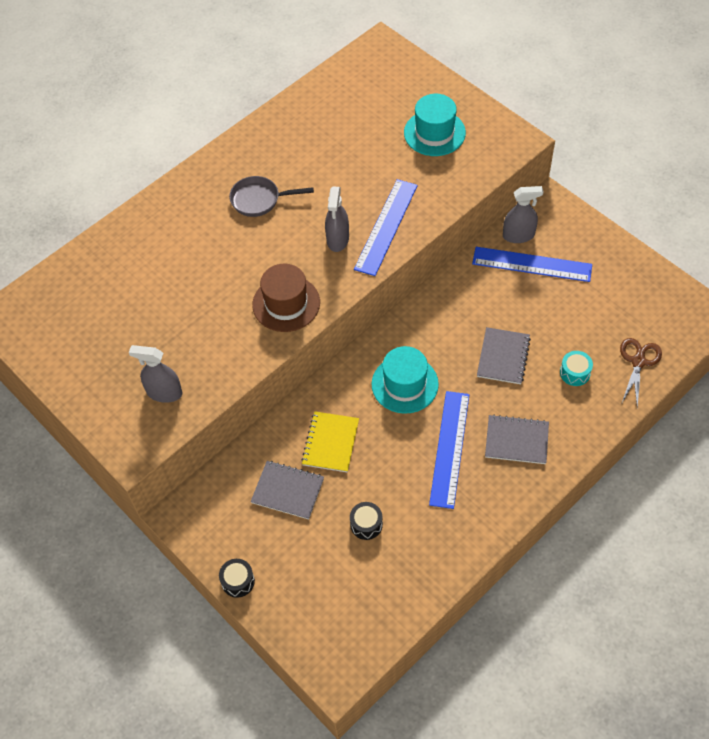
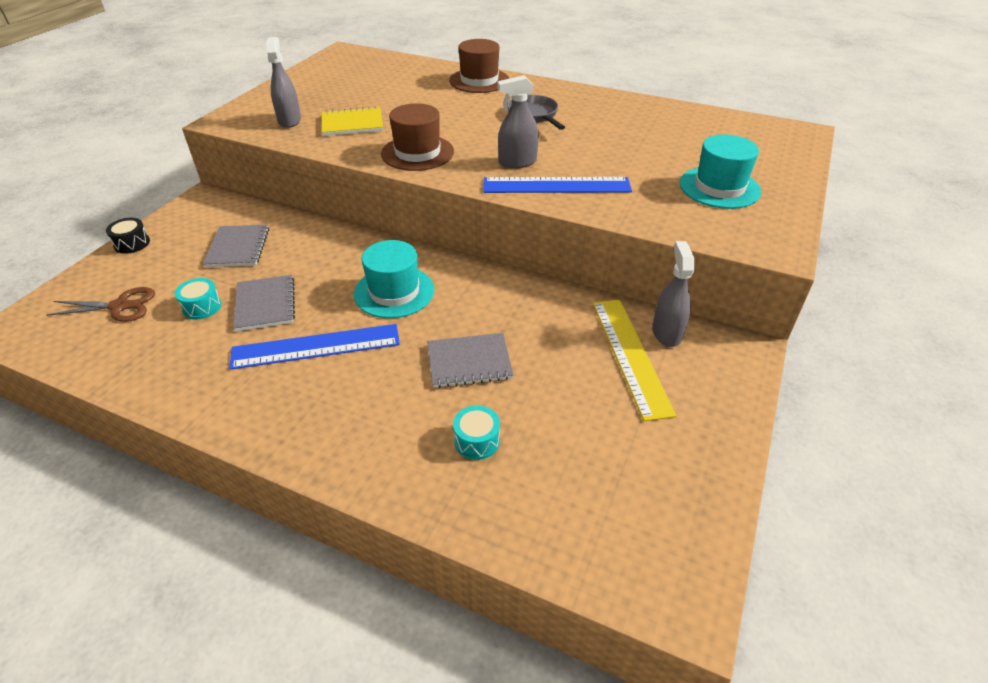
camera: 65 degrees right, 15 degrees down
yellow notebook [301,411,359,472] -> yellow notebook moved to [322,106,383,136]
black drum [350,502,383,540] -> turquoise drum [175,278,222,319]
blue ruler [472,247,592,282] -> yellow ruler [593,300,676,421]
grey notebook [485,415,549,464] -> grey notebook moved to [233,275,295,331]
grey spray bottle [503,186,544,243] -> grey spray bottle turned 150 degrees counterclockwise [652,241,695,347]
brown scissors [620,338,662,407] -> brown scissors moved to [46,287,155,322]
none -> brown hat [449,39,509,93]

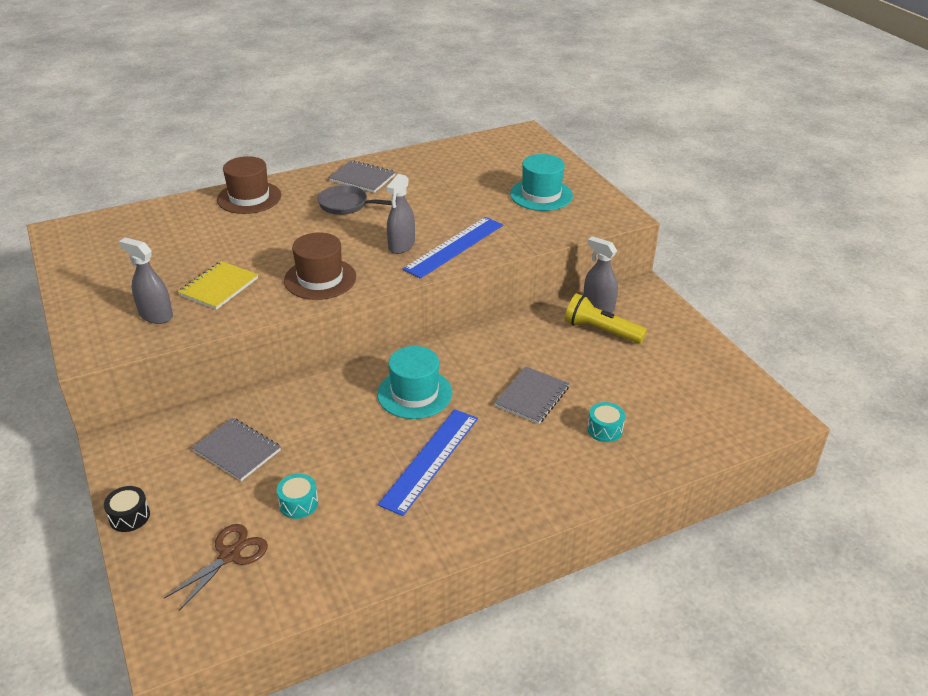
camera: 50 degrees left, 5 degrees down
grey notebook [233,275,295,331] -> grey notebook moved to [329,160,396,193]
yellow ruler [593,300,676,421] -> yellow flashlight [565,293,647,344]

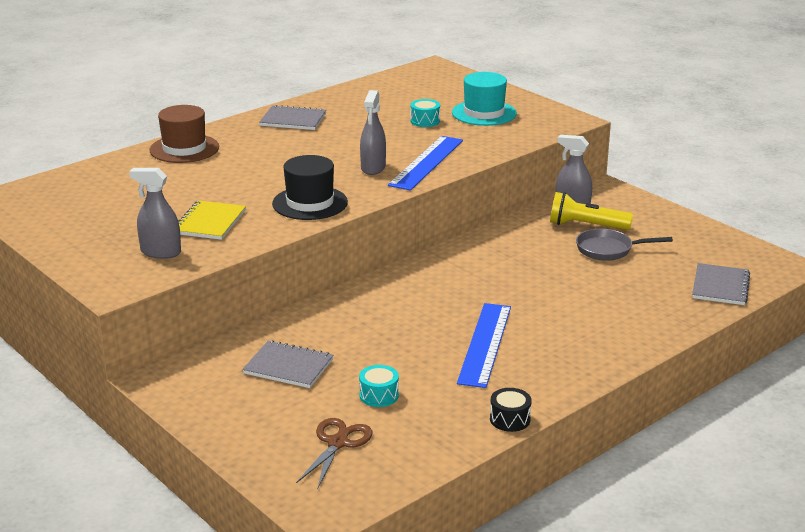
camera: 15 degrees left, 10 degrees down
black drum [104,486,150,532] -> black drum moved to [490,388,532,432]
brown hat [284,232,356,300] -> black hat [272,155,348,220]
grey pan [317,185,392,215] -> grey pan moved to [576,229,673,261]
turquoise hat [377,346,452,419] -> none
grey notebook [494,366,570,424] -> grey notebook moved to [692,263,750,305]
turquoise drum [587,402,625,442] -> turquoise drum moved to [410,99,440,127]

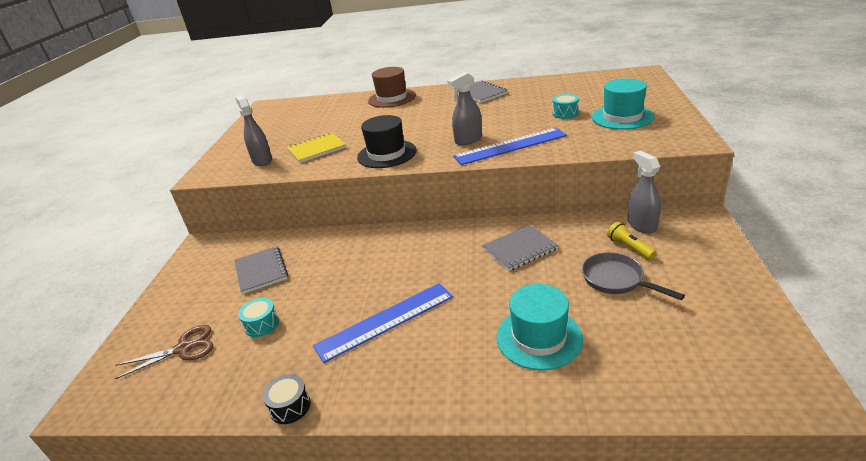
camera: 50 degrees right, 5 degrees up
yellow flashlight [550,192,633,230] -> yellow flashlight [607,222,656,260], size x0.61
grey notebook [692,263,750,305] -> grey notebook moved to [482,225,559,271]
none -> turquoise hat [497,284,583,370]

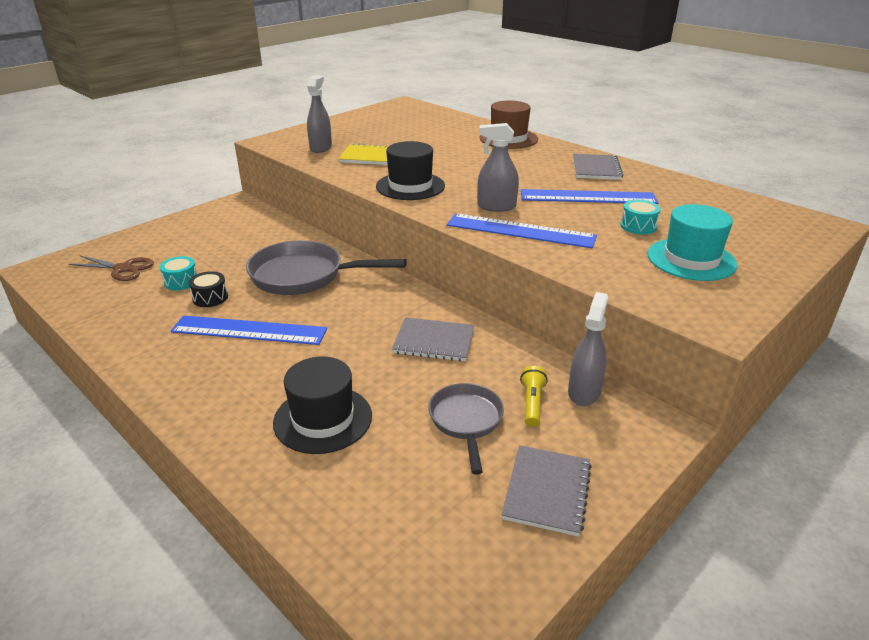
camera: 35 degrees right, 0 degrees up
grey notebook [234,246,288,294] -> grey notebook moved to [501,445,592,537]
black drum [263,374,311,424] -> black drum moved to [188,271,228,307]
turquoise hat [497,284,583,370] -> black hat [273,356,372,454]
none -> grey pan [246,240,406,295]
none -> blue ruler [521,189,658,204]

